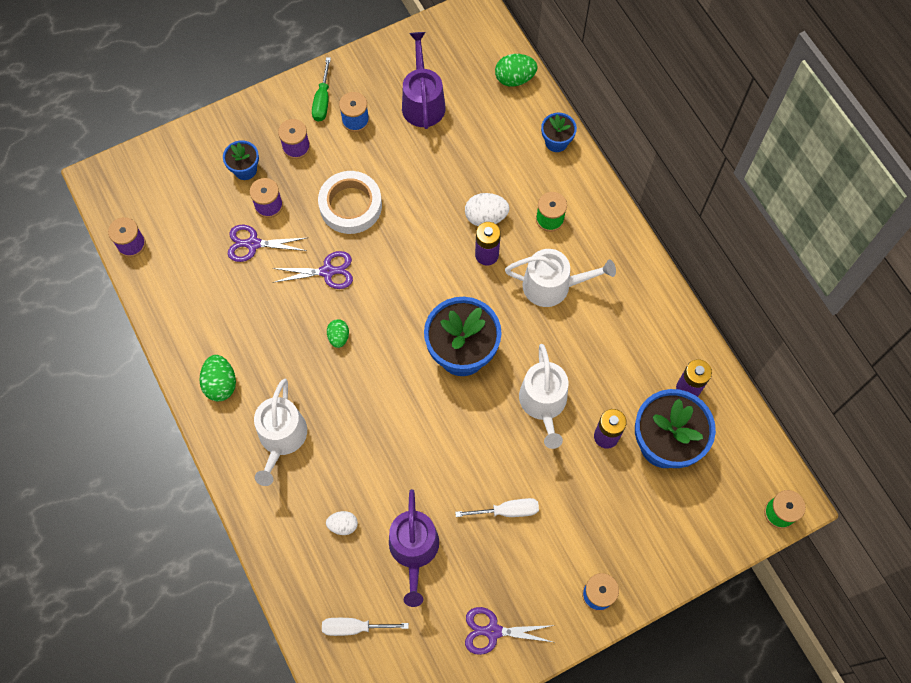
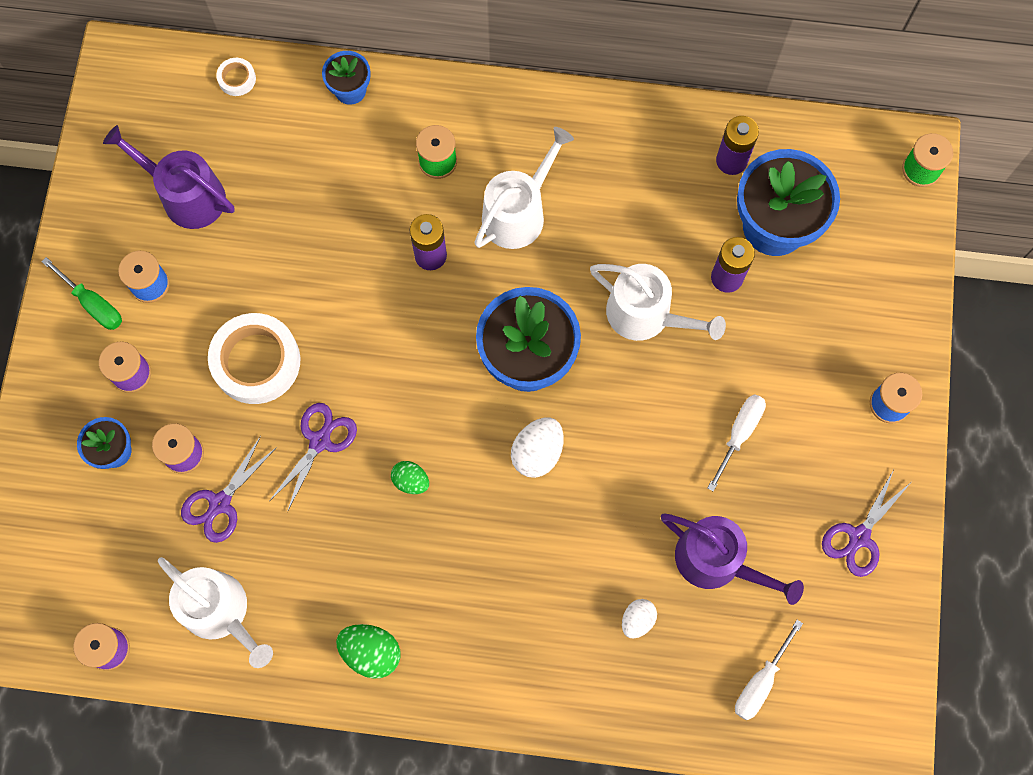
camera: 55 degrees left, 5 degrees up
white watering can [254,379,307,486] -> white watering can moved to [158,557,273,668]
white egg [465,193,510,226] -> white egg moved to [511,418,563,478]
green egg [495,54,537,87] -> white tape [216,58,256,96]

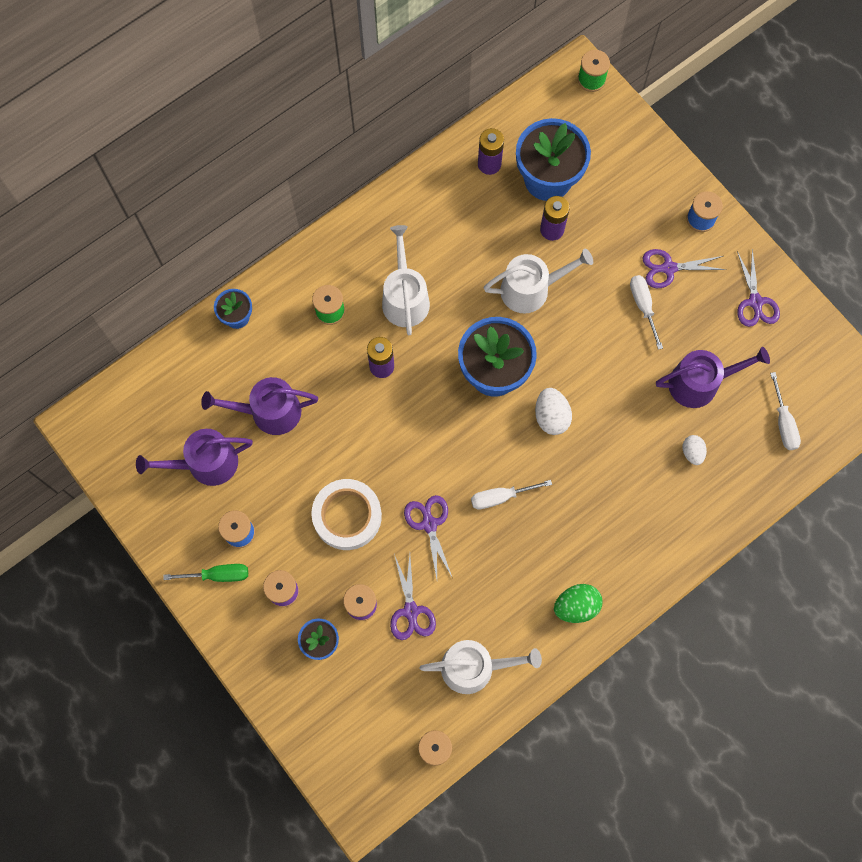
camera: 45 degrees left, 0 degrees up
white tape [216,58,256,96] -> none
green egg [391,461,429,494] -> white screwdriver [471,480,552,509]
none -> purple watering can [201,377,318,435]
none -> purple scissors [643,249,726,288]

